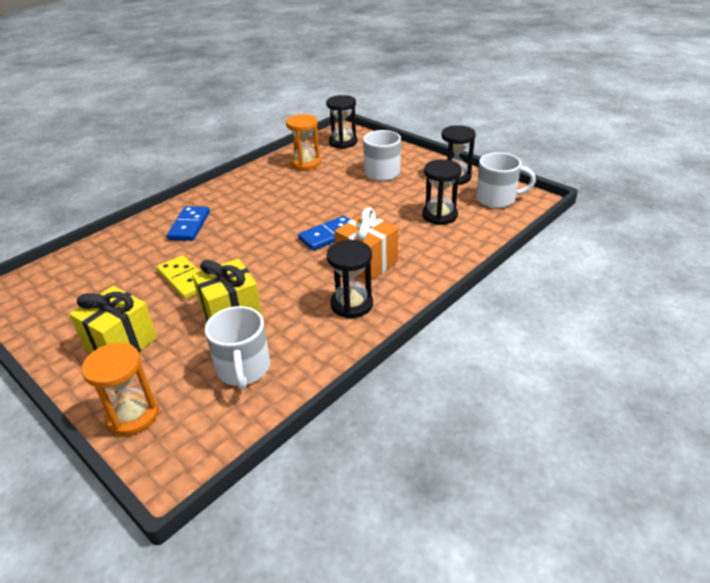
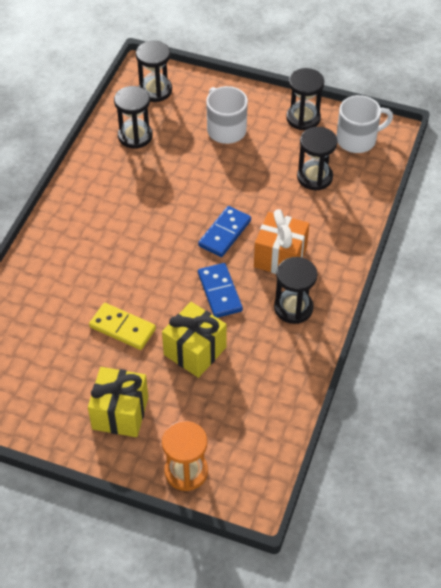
camera: 25 degrees left, 15 degrees up
blue domino [167,206,210,241] -> blue domino moved to [198,263,243,318]
white mug [205,306,270,390] -> none
orange hourglass [286,114,321,171] -> black hourglass [114,86,153,149]

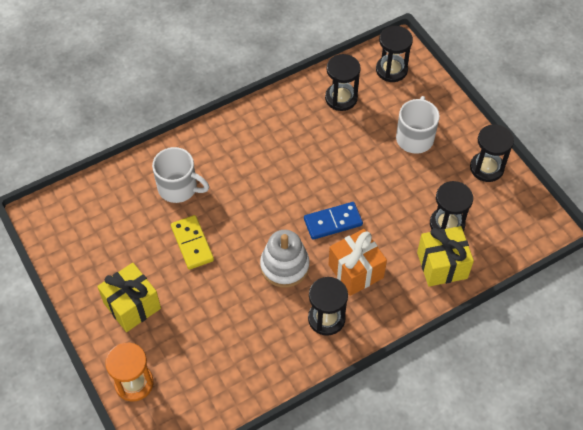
camera: 40 degrees right, 5 degrees up
yellow gift [162,302,227,378] -> yellow gift moved to [417,226,474,287]
blue domino [198,263,243,318] -> white stacking toy [260,230,310,288]
white mug [336,95,393,153] -> white mug moved to [152,147,209,203]

